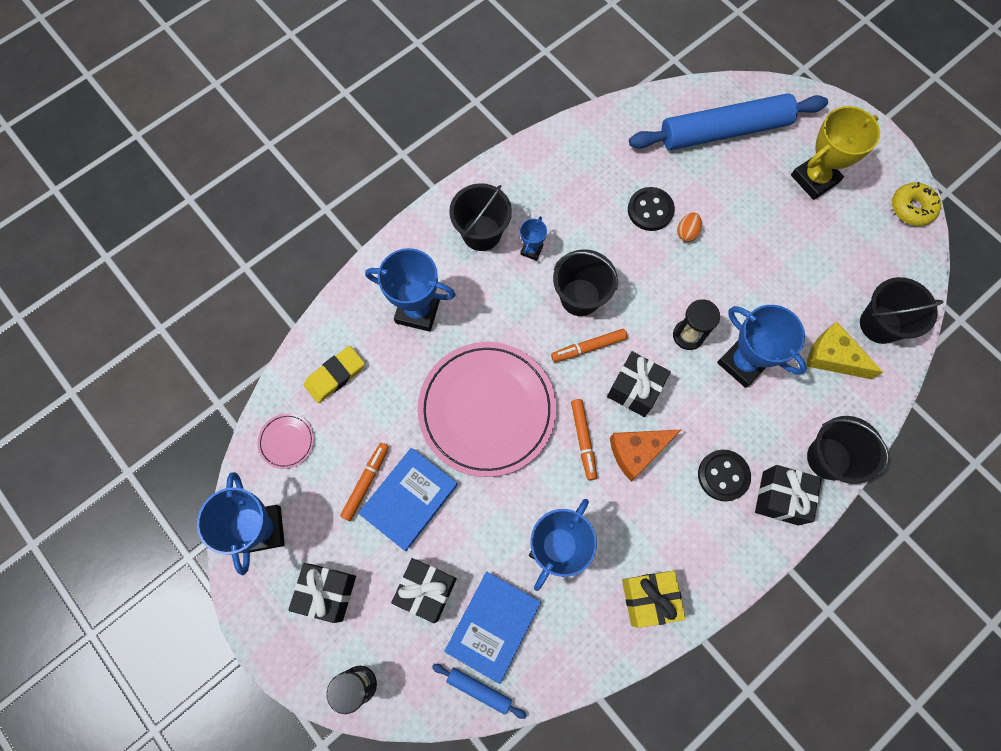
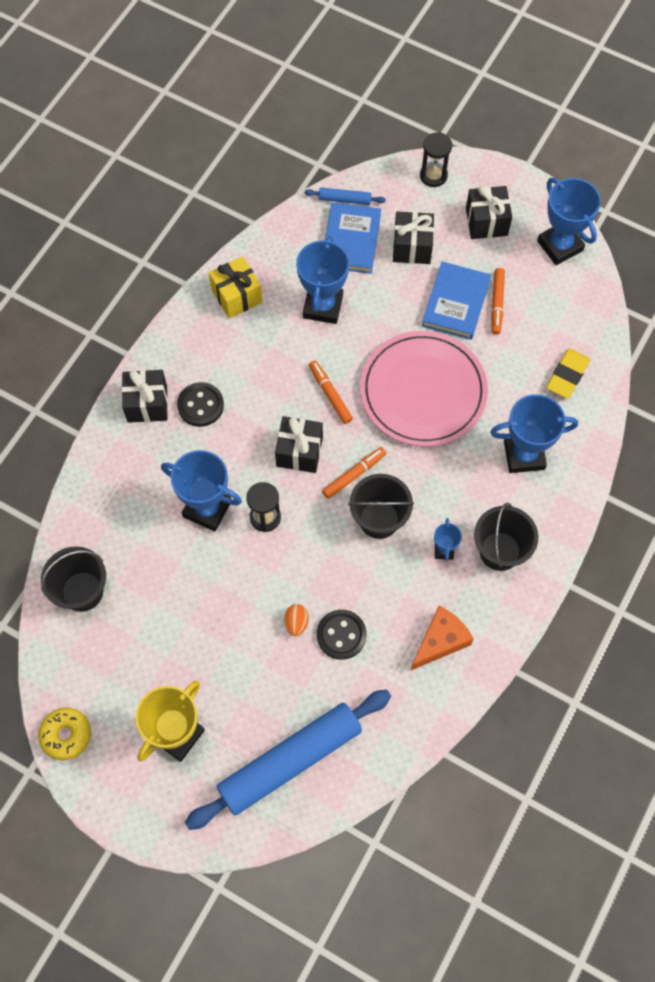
camera: 160 degrees right, 5 degrees down
pink plate [257,413,314,469] -> none
orange cheese [610,429,682,481] -> orange cheese moved to [410,606,473,671]
yellow cheese [806,322,883,379] -> none
black bucket [807,416,889,484] -> none

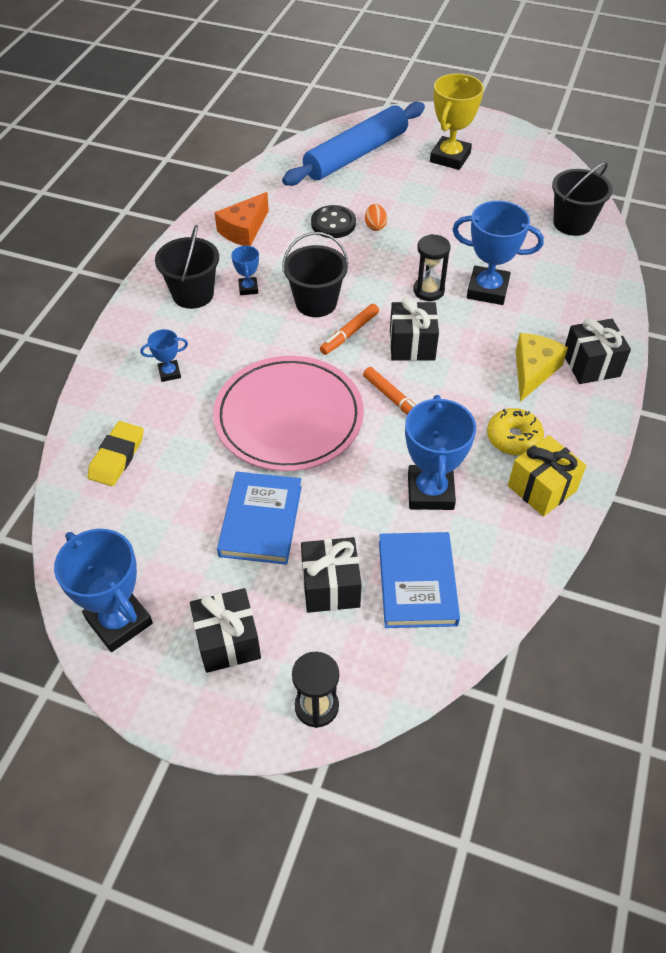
camera: 170 degrees right, 15 degrees down
yellow donut [38,708,91,760] -> yellow donut moved to [487,408,544,456]
black button [177,382,224,427] -> yellow cheese [516,333,568,402]
blue rolling pin [304,188,386,205] -> none
blue trophy [490,394,578,473] -> blue trophy [140,329,188,382], size x0.50
orange marker [491,268,505,335] -> none

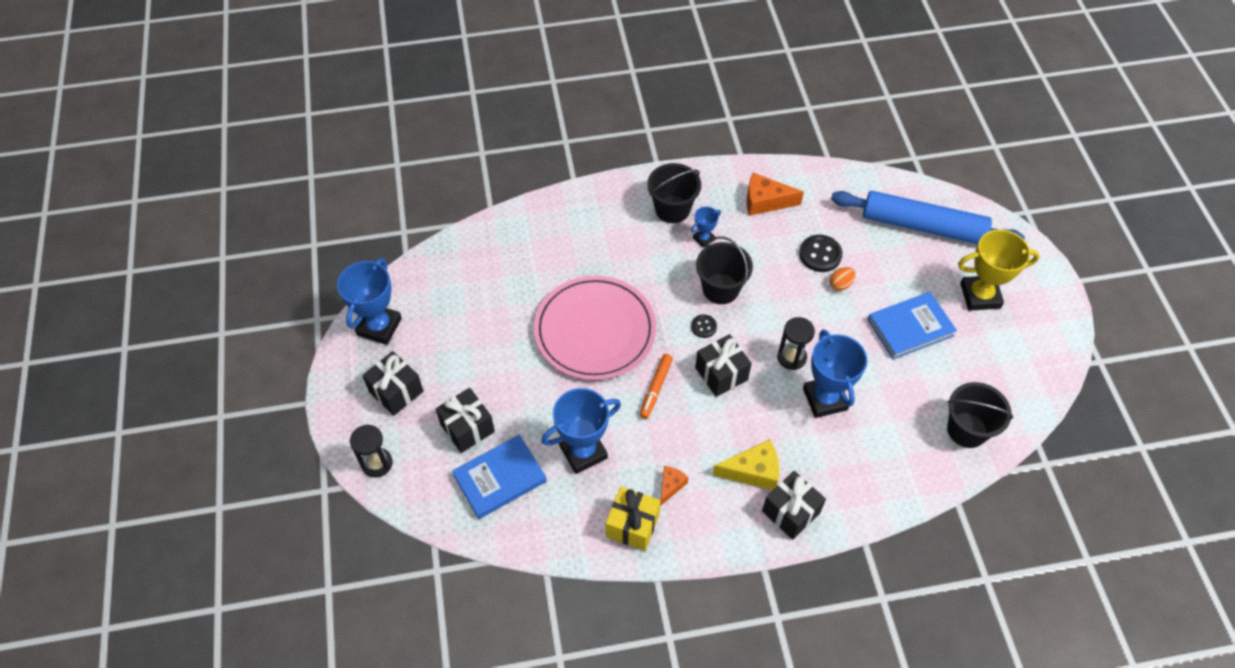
camera: 60 degrees right, 5 degrees up
yellow eraser [88,421,144,486] -> none
blue trophy [140,329,188,382] -> none
blue book [217,472,302,565] -> blue book moved to [868,292,957,360]
orange marker [320,304,379,355] -> black button [691,314,717,338]
yellow donut [487,408,544,456] -> orange cheese [660,466,689,506]

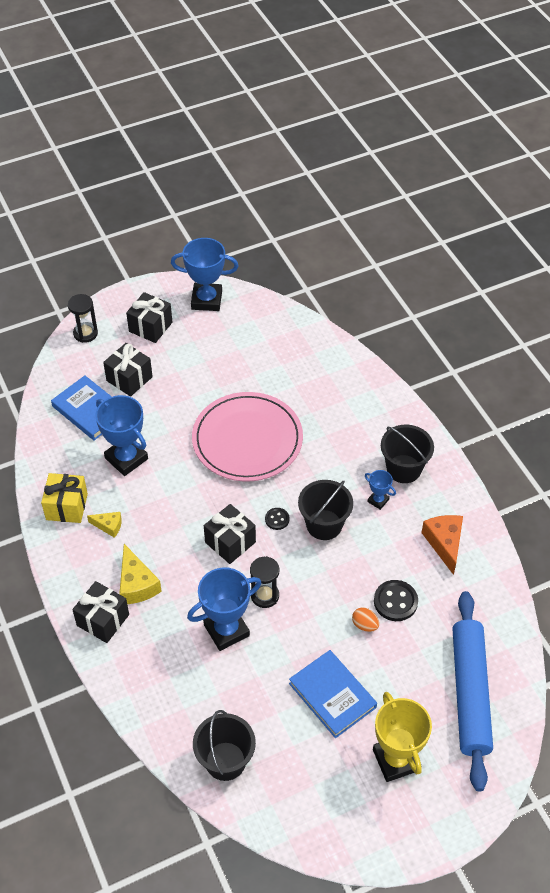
camera: 75 degrees right, 5 degrees down
orange marker [640,354,673,419] -> none
orange cheese [660,466,689,506] -> yellow cheese [87,512,122,538]

